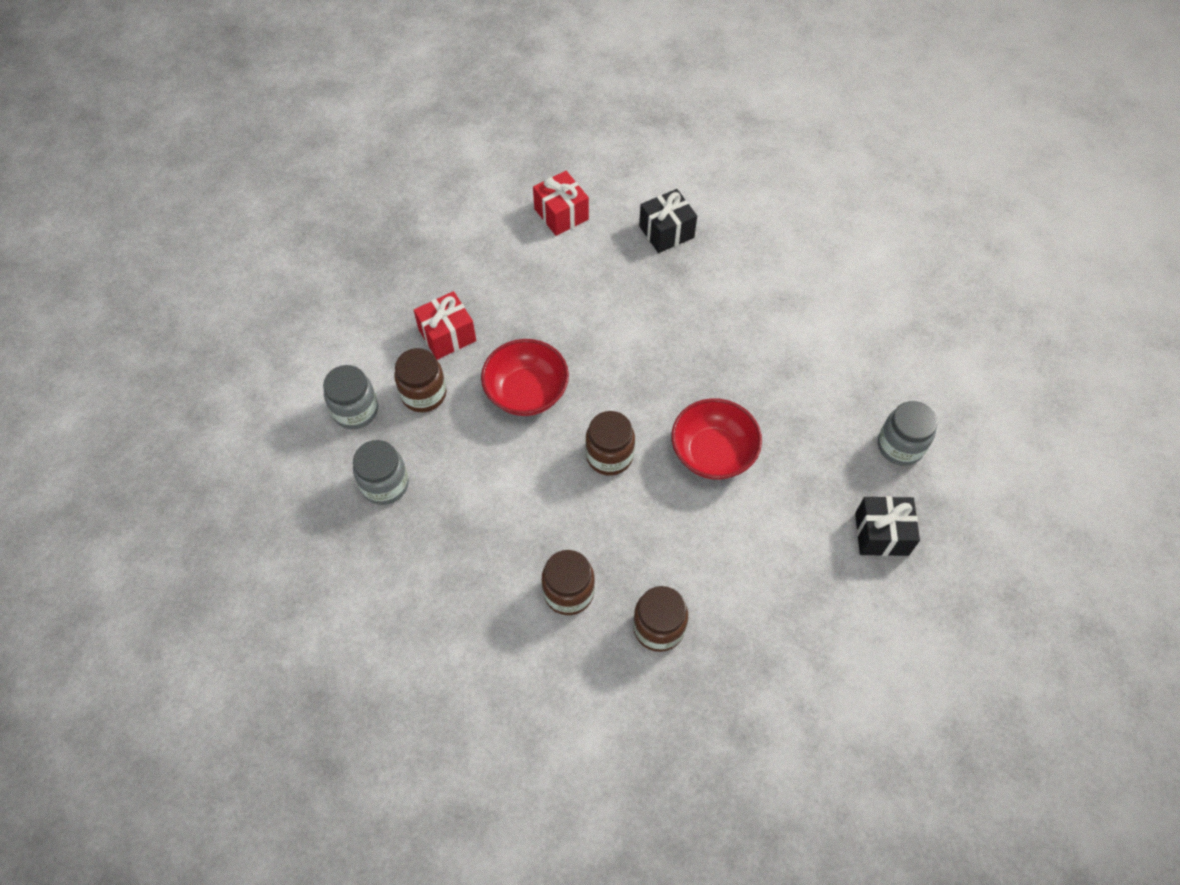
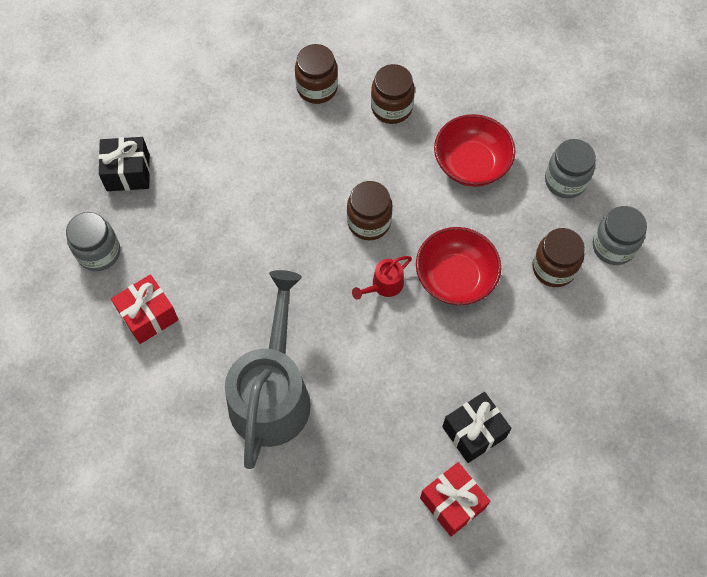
camera: 175 degrees right, 5 degrees up
red gift [414,291,476,360] -> red gift moved to [111,274,179,344]
black gift [639,189,697,253] -> black gift moved to [442,392,511,463]
red bowl [671,398,762,480] -> red bowl moved to [434,114,516,187]
none -> grey watering can [225,270,311,469]
none -> red watering can [352,256,412,300]

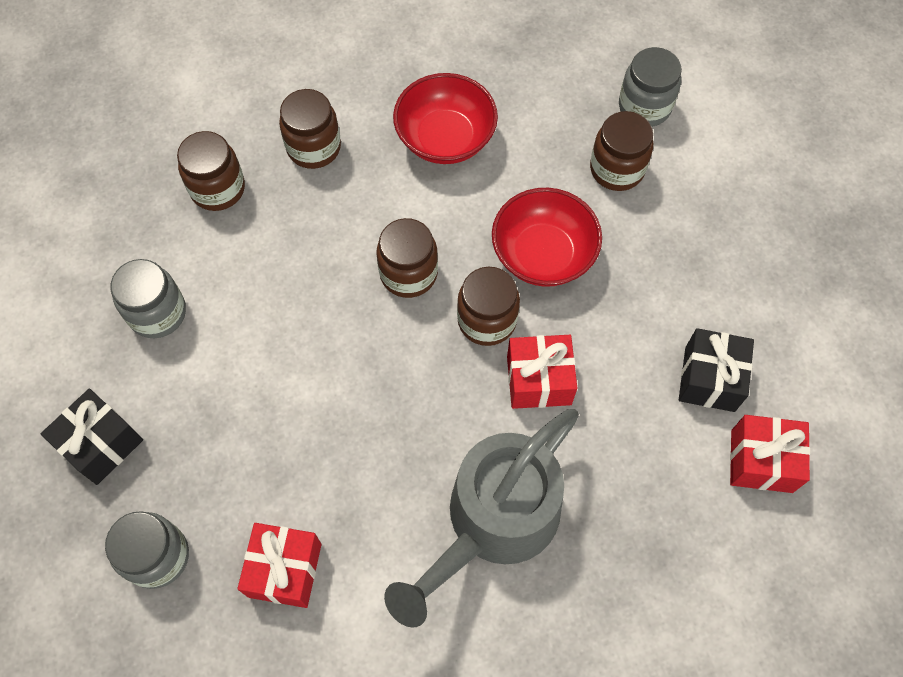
camera: 45 degrees left, 0 degrees up
grey watering can [225,270,311,469] -> grey watering can turned 105 degrees counterclockwise [384,409,579,628]
red watering can [352,256,412,300] -> brown jar [457,267,520,346]
grey jar [545,139,596,199] -> grey jar moved to [110,259,186,338]
none -> red gift [507,335,577,409]

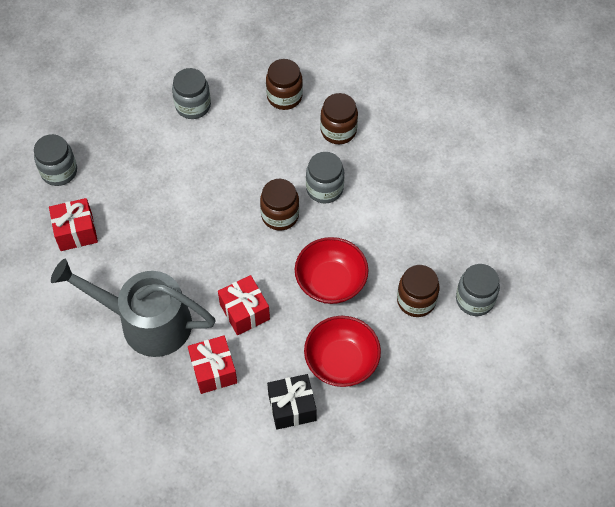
camera: 65 degrees right, 5 degrees down
black gift [41,388,143,485] -> none
red bowl [393,73,498,164] -> red bowl moved to [304,316,381,387]
brown jar [457,267,520,346] -> none
red gift [730,415,810,493] -> red gift moved to [188,335,237,394]
none -> grey jar [306,152,344,203]

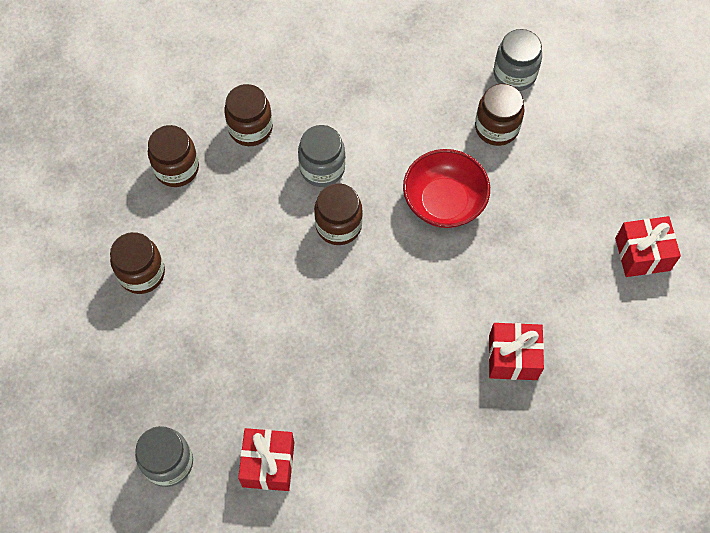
camera: 70 degrees left, 5 degrees up
grey watering can [51,259,216,357] -> none
grey jar [172,68,211,119] -> brown jar [110,232,165,294]
red gift [218,275,270,335] -> red gift moved to [615,216,681,277]
black gift [267,374,317,430] -> none
red bowl [304,316,381,387] -> none

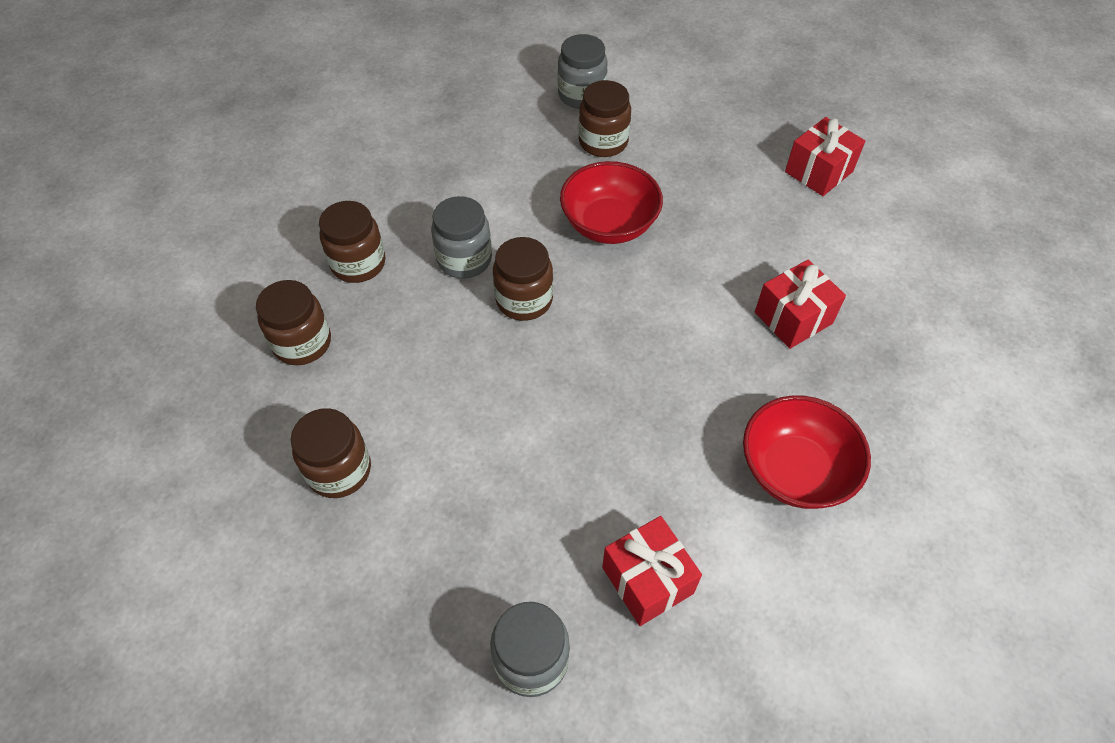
camera: 35 degrees left, 10 degrees down
none -> red bowl [743,395,871,509]

